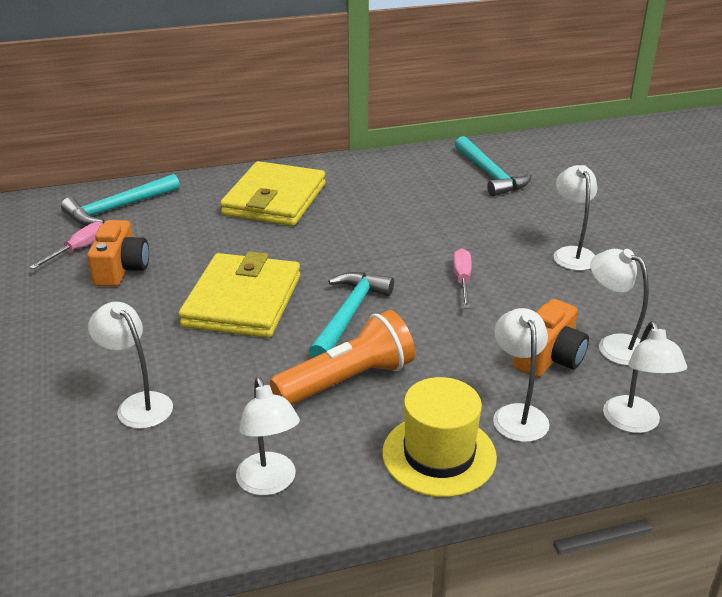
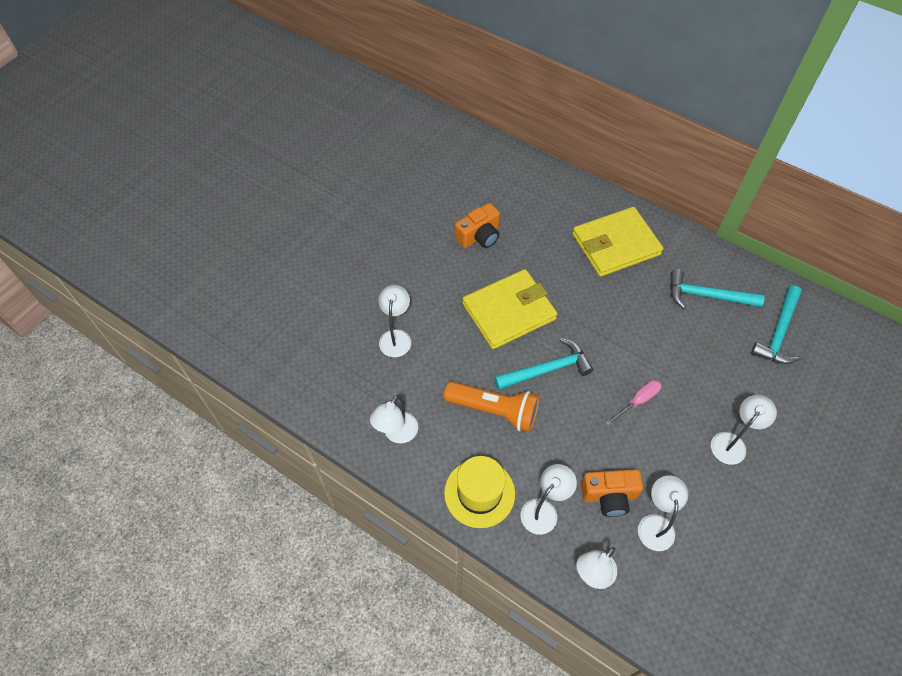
camera: 50 degrees right, 25 degrees up
pink screwdriver [30,222,103,269] -> none
turquoise hammer [61,174,180,226] -> turquoise hammer moved to [670,269,765,309]

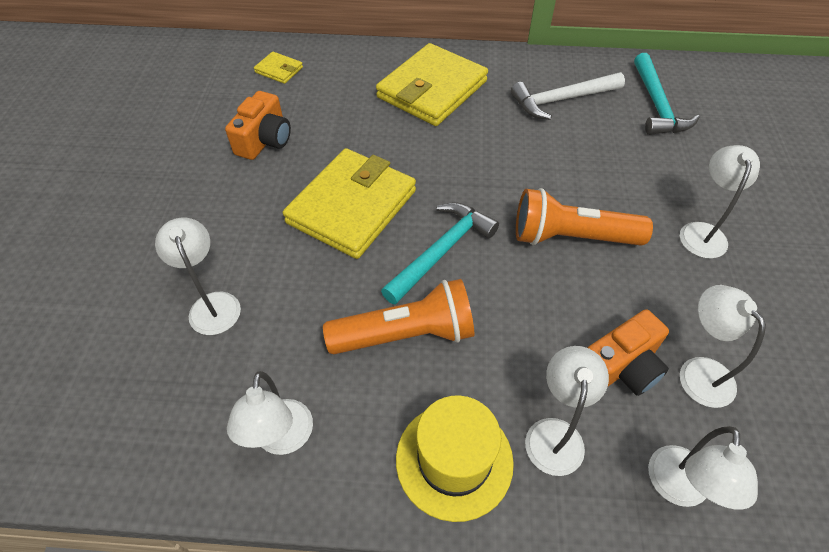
camera: 30 degrees left, 5 degrees down
pink screwdriver [605,380,662,426] -> orange flashlight [516,188,653,246]
turquoise hammer [670,269,765,309] -> white hammer [511,72,625,120]
none -> yellow wallet [254,51,303,84]

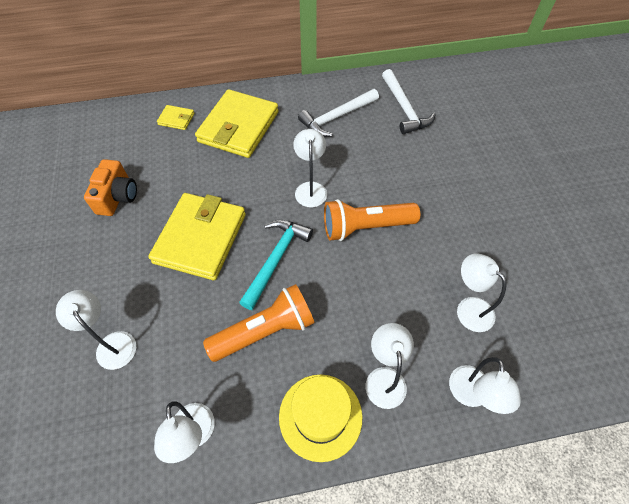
camera: 15 degrees left, 5 degrees up
yellow wallet [254,51,303,84] -> yellow wallet moved to [157,105,195,130]
orange camera [588,309,669,396] -> none
turquoise hammer [634,53,700,135] -> white hammer [382,69,436,134]
white lamp [680,145,760,259] -> white lamp moved to [293,129,327,207]

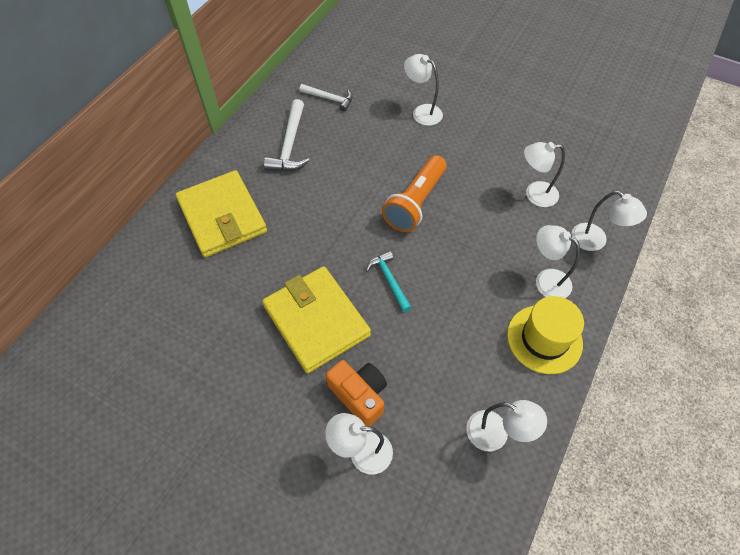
camera: 50 degrees left, 0 degrees up
orange camera [84,159,137,216] -> orange camera moved to [326,360,387,426]
yellow wallet [157,105,195,130] -> none
orange flashlight [203,284,315,362] -> none
turquoise hammer [239,220,313,310] -> turquoise hammer [366,251,412,312], size x0.64
white lamp [293,129,327,207] -> white lamp moved to [404,54,443,126]
white hammer [382,69,436,134] -> white hammer [299,84,353,112], size x0.64

